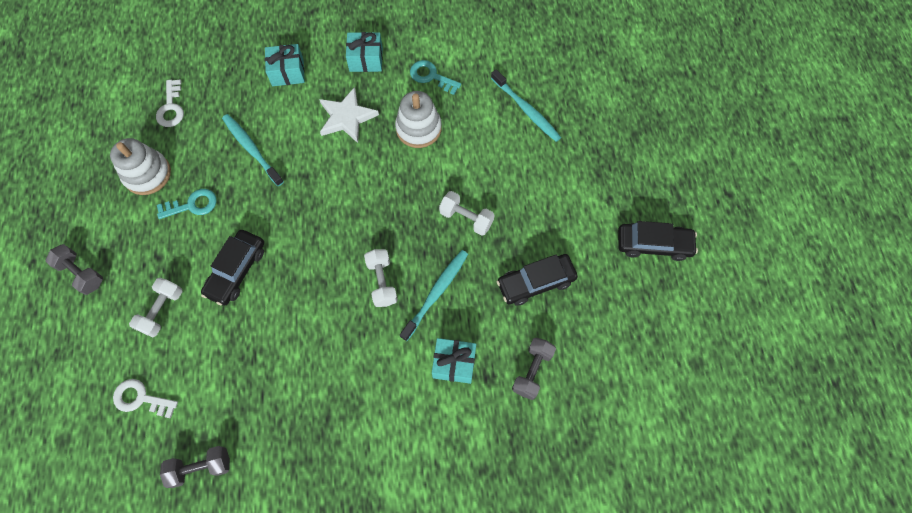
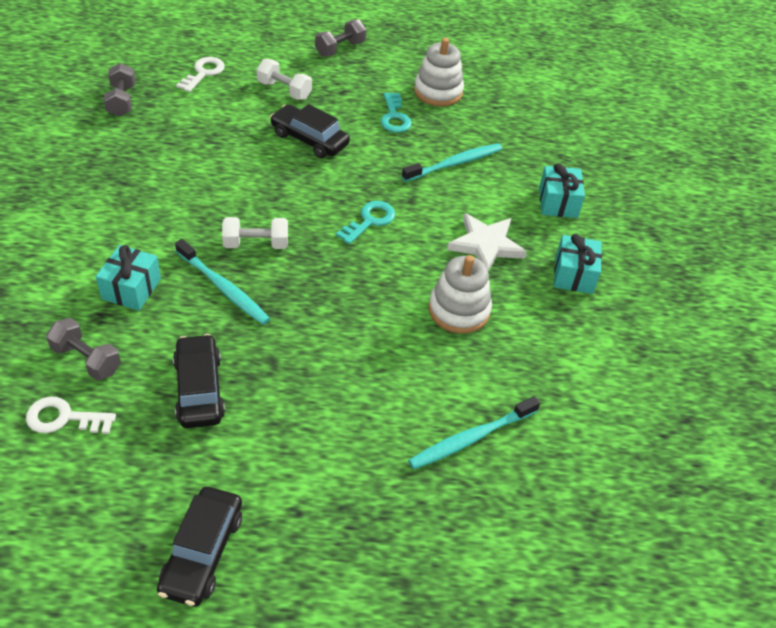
camera: 95 degrees right, 20 degrees down
white key [156,79,184,127] -> white key moved to [26,397,116,434]
turquoise key [410,60,461,95] -> turquoise key moved to [336,201,395,244]
white dumbbell [439,191,494,236] -> none

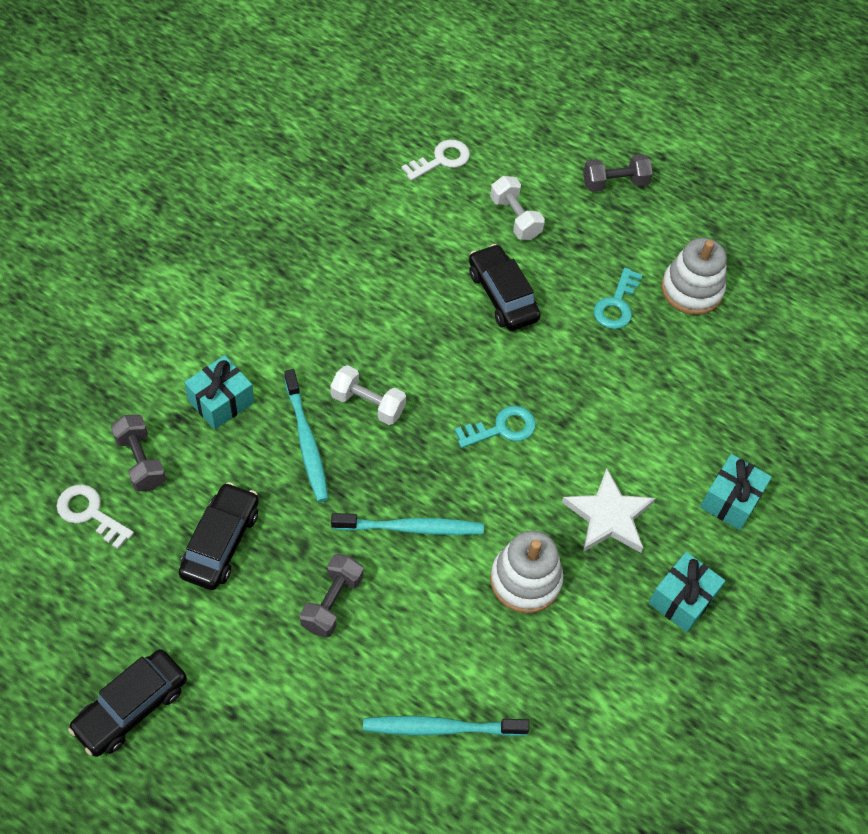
camera: 30 degrees right, 10 degrees up
grey dumbbell [104,63,136,117] -> grey dumbbell moved to [300,554,363,638]
turquoise toothbrush [402,143,502,182] -> turquoise toothbrush moved to [331,513,484,535]

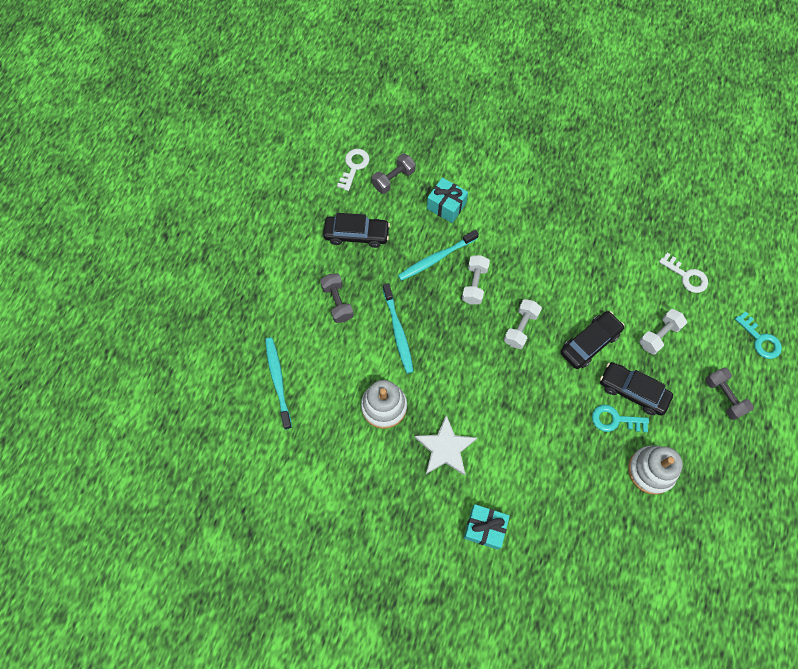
camera: 80 degrees right, 10 degrees up
black car [68,649,187,757] -> black car moved to [600,362,673,416]
grey dumbbell [300,554,363,638] -> grey dumbbell turned 60 degrees clockwise [320,273,354,323]
turquoise key [454,406,536,448] -> turquoise key moved to [735,311,782,359]
turquoise gift [649,552,725,632] -> none
none -> white dumbbell [504,299,542,349]

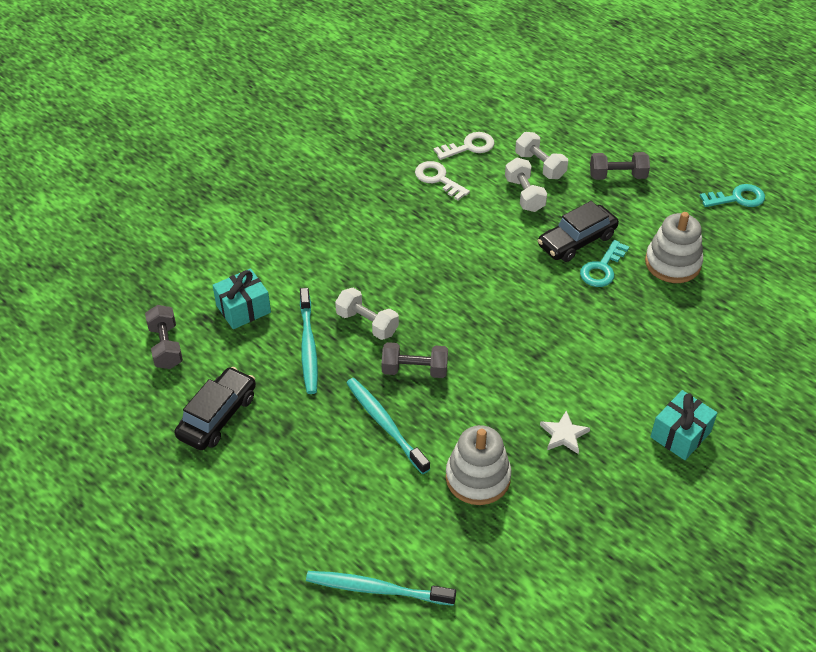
camera: 65 degrees left, 20 degrees down
grey dumbbell [320,273,354,323] -> grey dumbbell moved to [382,342,448,378]
white key [337,149,369,191] -> white key moved to [415,161,470,200]
turquoise toothbrush [383,283,414,374] -> turquoise toothbrush turned 135 degrees counterclockwise [346,378,430,474]
white star [415,415,477,475] -> white star [540,410,590,454], size x0.59
white dumbbell [504,299,542,349] -> white dumbbell moved to [515,132,568,179]
black car [561,311,625,369] -> none
turquoise key [735,311,782,359] -> turquoise key moved to [700,184,765,207]

